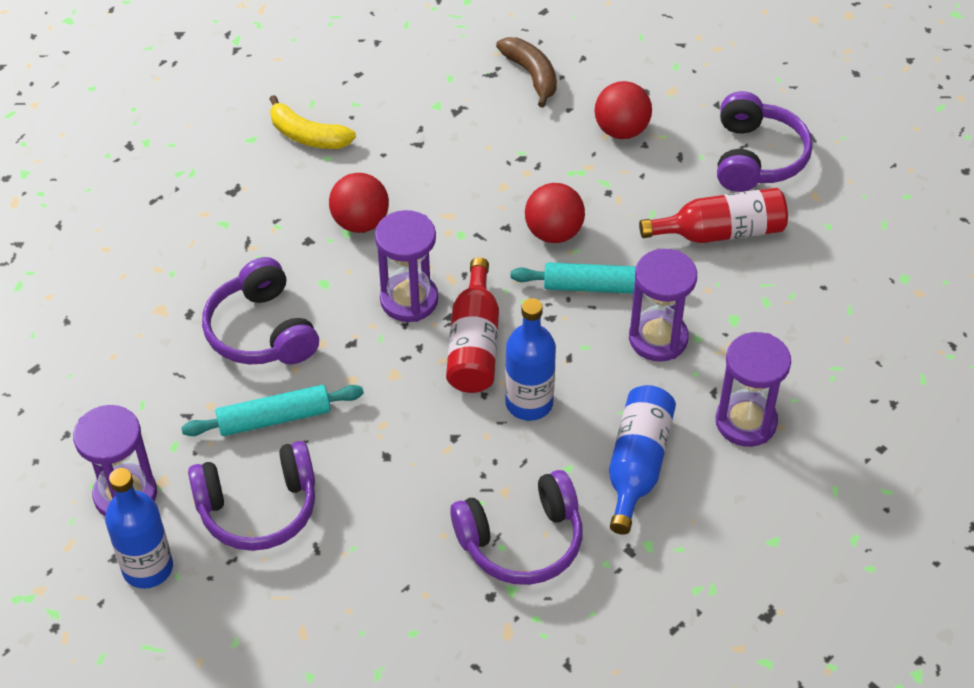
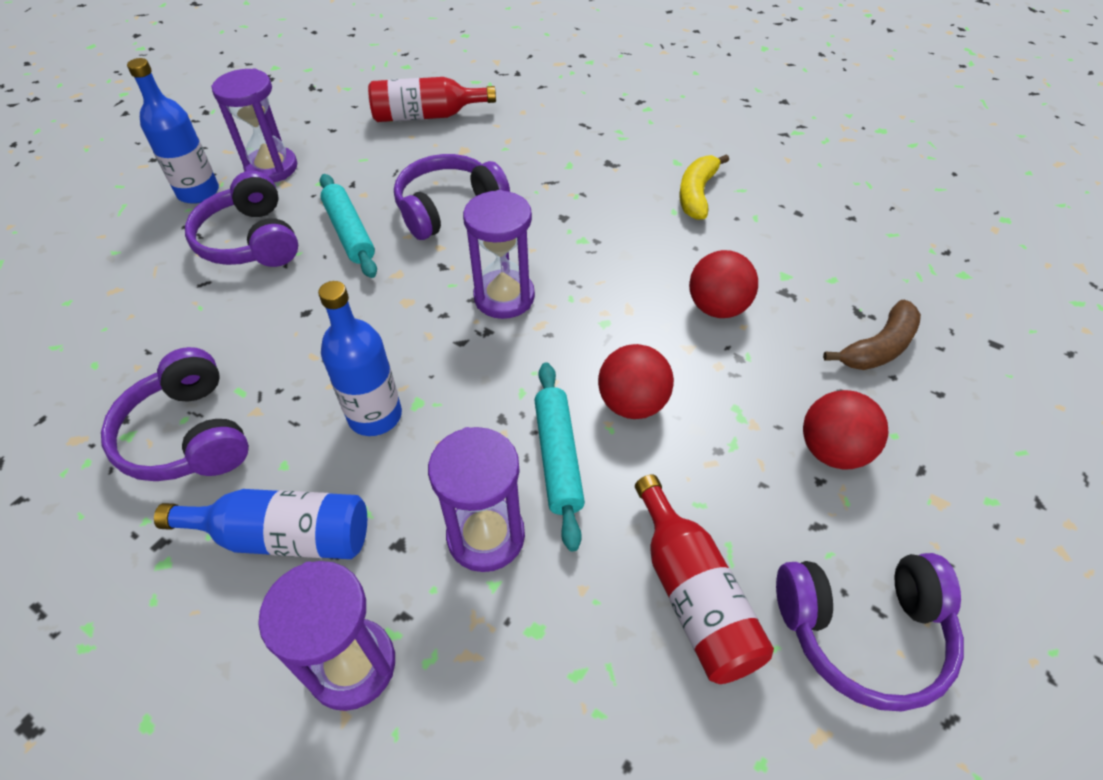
camera: 80 degrees right, 0 degrees up
red ball [329,173,389,233] -> red ball moved to [689,250,758,318]
red bottle [446,257,499,393] -> red bottle moved to [368,77,496,122]

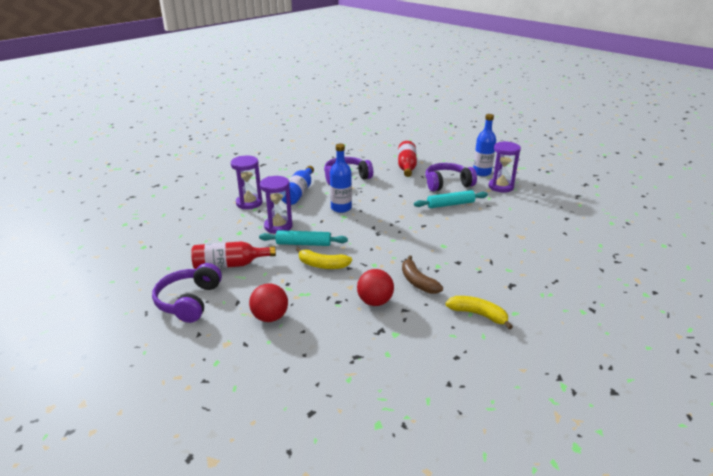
camera: 100 degrees right, 20 degrees down
red bottle [368,77,496,122] -> red bottle moved to [398,141,417,177]
purple headphones [394,154,510,240] -> none
purple hourglass [463,190,535,319] -> none
red ball [598,344,674,419] -> yellow banana [296,247,352,269]
brown banana [823,300,921,370] -> brown banana moved to [402,255,443,294]

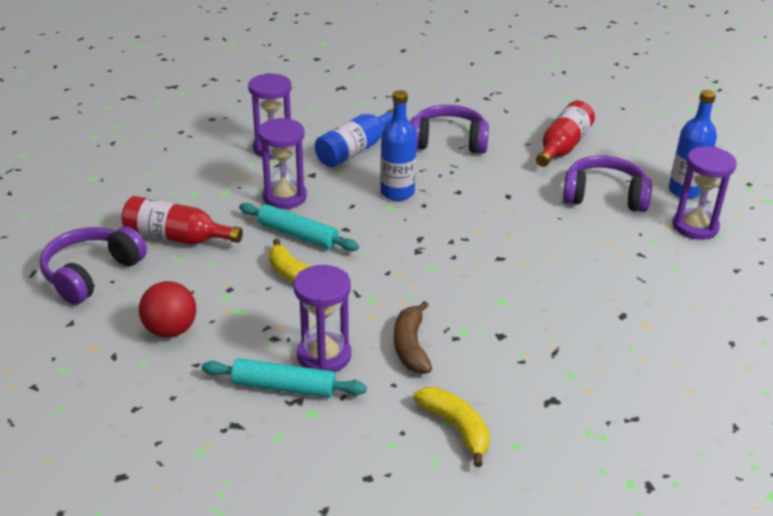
camera: 25 degrees right, 5 degrees up
red ball [357,269,394,306] -> purple hourglass [294,265,351,372]
turquoise rolling pin [414,190,488,208] -> turquoise rolling pin moved to [202,358,367,398]

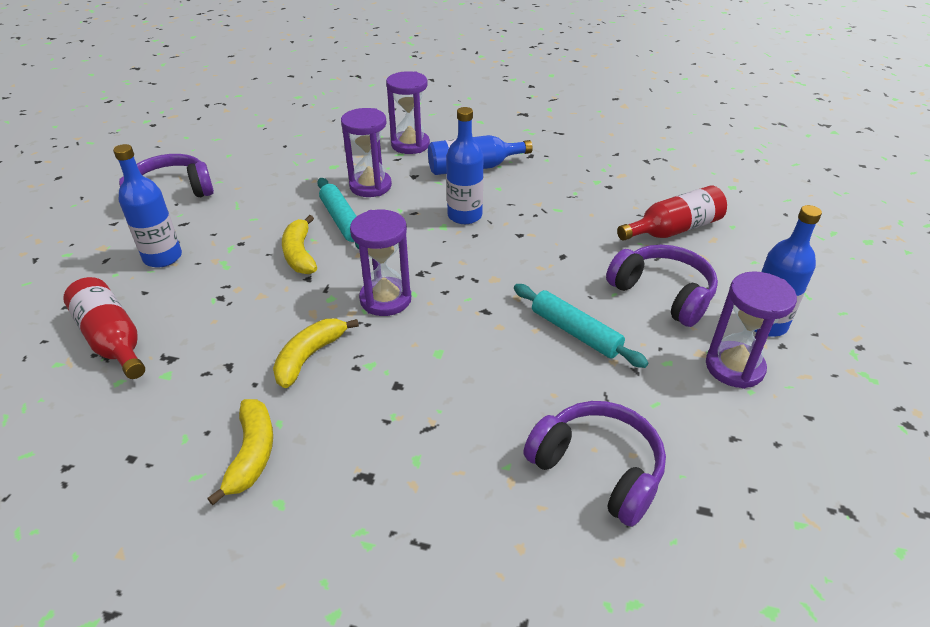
camera: 35 degrees right, 5 degrees up
red bottle [122,196,243,245] -> red bottle moved to [63,277,145,379]
red ball [139,281,196,338] -> blue bottle [113,144,182,268]
turquoise rolling pin [202,358,367,398] -> turquoise rolling pin moved to [514,284,648,368]
purple hourglass [294,265,351,372] -> purple hourglass moved to [350,210,411,316]
brown banana [394,301,432,374] -> yellow banana [273,318,359,388]
purple headphones [410,105,489,154] -> purple headphones moved to [523,401,666,527]

